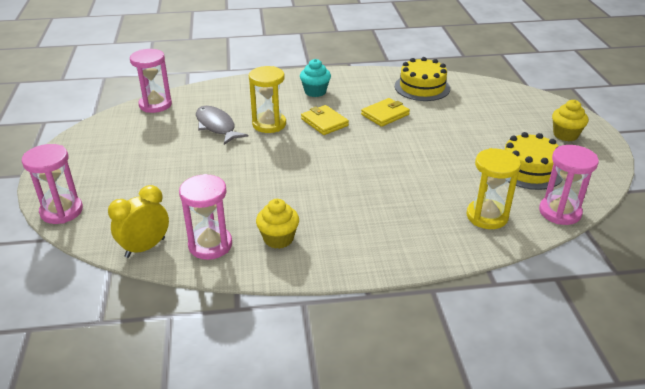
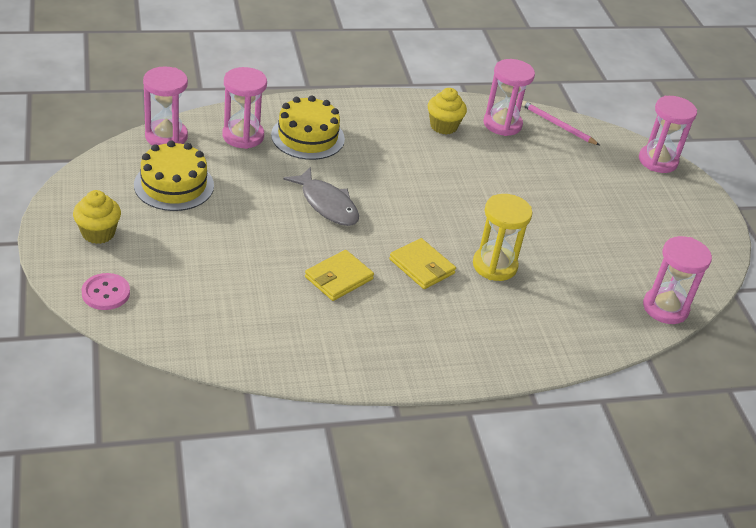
camera: 170 degrees right, 5 degrees up
yellow clock [108,185,169,258] -> pink pencil [522,101,599,145]
grey fish [196,106,248,145] -> grey fish moved to [283,167,359,226]
turquoise cupcake [300,59,331,97] -> none
yellow cake [395,57,450,101] -> yellow cake moved to [271,95,345,160]
yellow hourglass [466,148,521,229] -> pink hourglass [223,67,267,149]
none -> pink button [82,273,130,310]

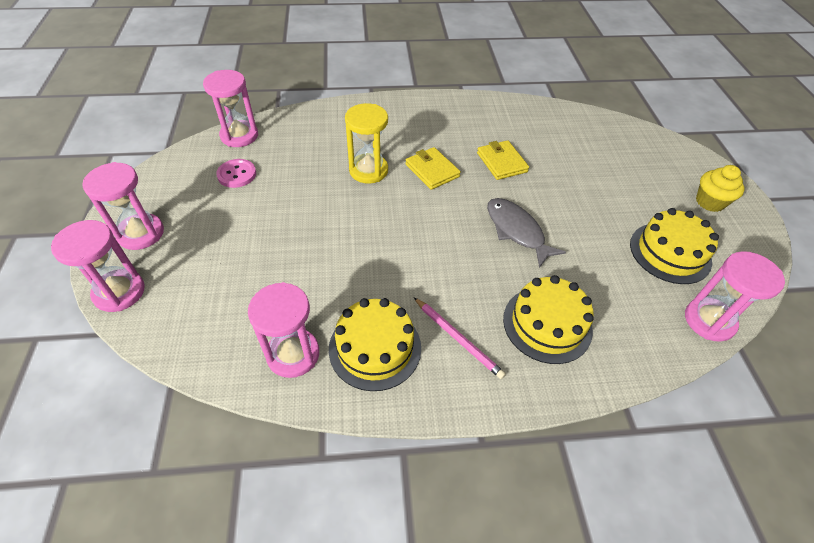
camera: 170 degrees left, 10 degrees up
pink button [82,273,130,310] -> pink button moved to [216,159,256,188]
pink hourglass [223,67,267,149] -> pink hourglass moved to [82,162,164,250]
yellow wallet [305,250,374,301] -> yellow wallet turned 75 degrees counterclockwise [477,140,529,180]
yellow cupcake [428,88,467,135] -> yellow cake [329,298,421,391]
pink pencil [522,101,599,145] -> pink pencil moved to [414,298,506,379]

